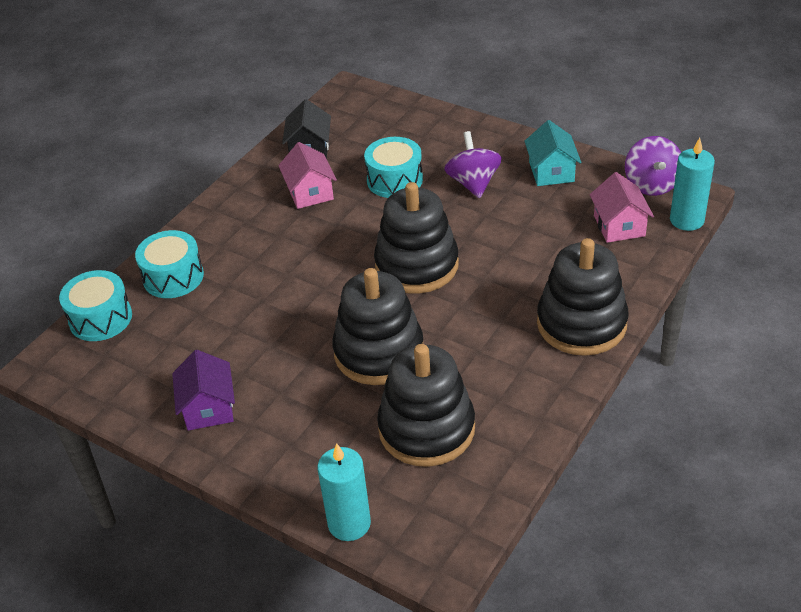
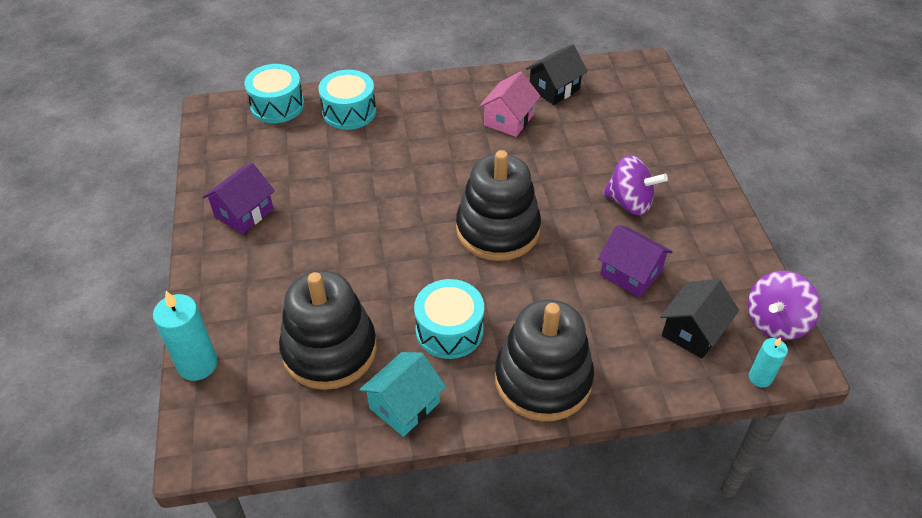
camera: 45 degrees right, 5 degrees up
black stacking toy [332,268,423,385] -> none
turquoise drum [364,137,423,198] -> turquoise drum moved to [414,279,484,359]
purple spinning top [444,131,502,198] -> purple spinning top turned 75 degrees clockwise [603,155,668,216]
turquoise house [524,120,581,186] -> turquoise house moved to [359,352,446,437]
pink house [590,172,654,243] -> black house [660,279,739,359]
turquoise candle [670,138,715,231] -> turquoise candle [749,337,788,388], size x0.58
none -> purple house [598,225,672,298]

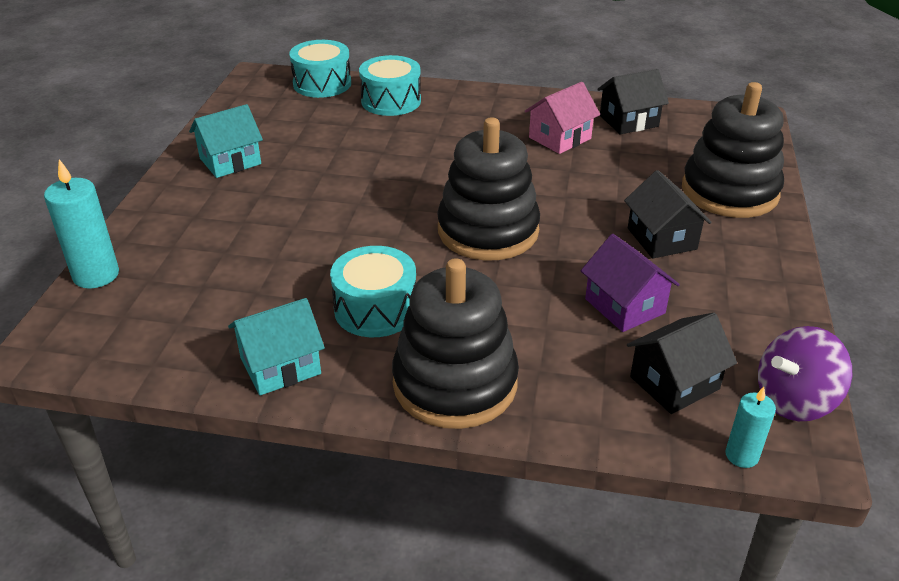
camera: 20 degrees right, 10 degrees down
purple house [203,163,275,234] -> turquoise house [189,104,263,178]
black stacking toy [279,270,377,390] -> black stacking toy moved to [682,82,784,218]
purple spinning top [603,155,668,216] -> black house [624,170,712,259]

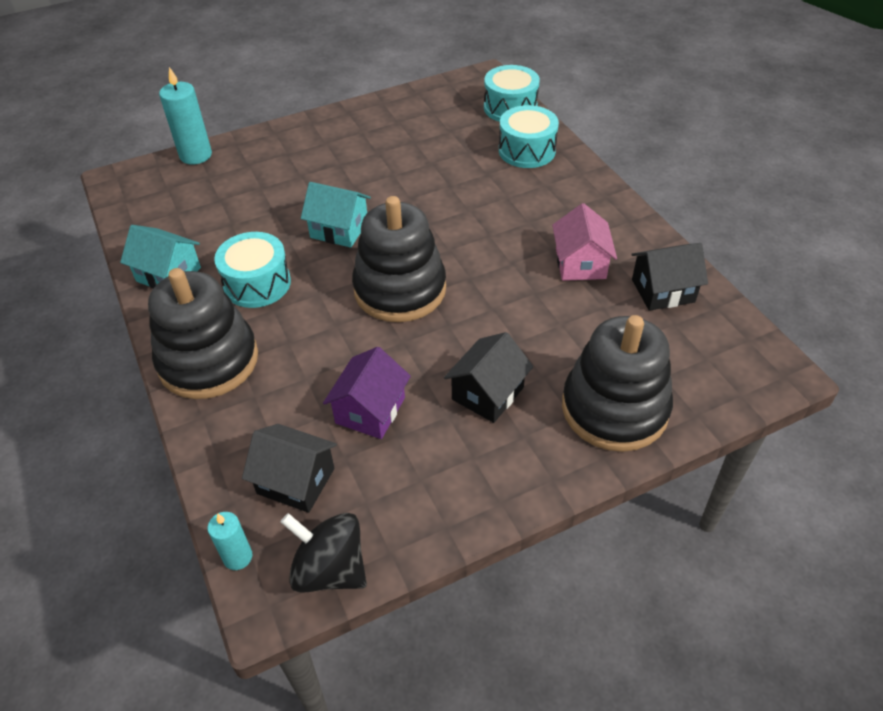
camera: 55 degrees right, 10 degrees up
turquoise house [189,104,263,178] -> turquoise house moved to [301,182,371,248]
pink house [525,82,600,154] -> pink house turned 75 degrees clockwise [552,203,617,281]
black house [597,69,669,134] -> black house turned 45 degrees counterclockwise [631,243,708,311]
purple spinning top [758,326,852,421] -> black spinning top [281,513,367,593]

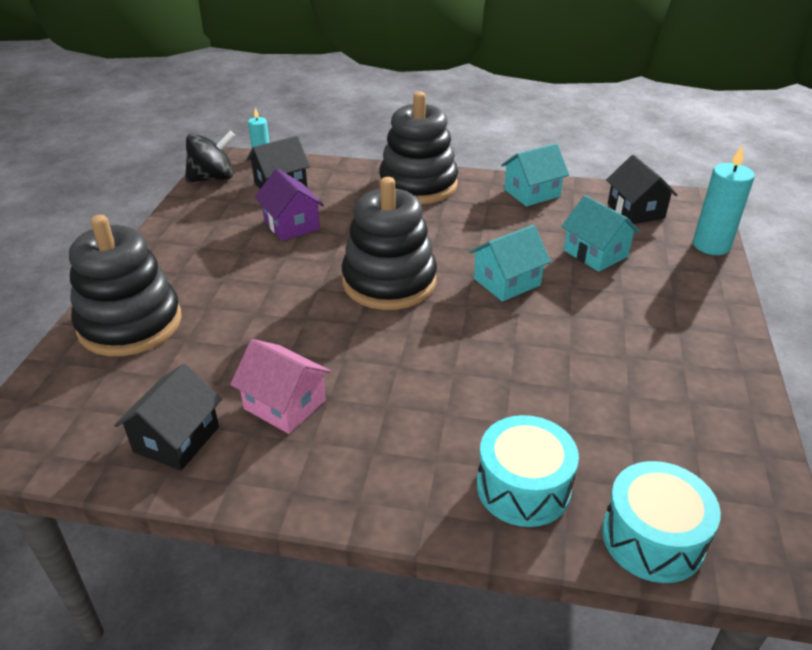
camera: 125 degrees right, 10 degrees down
turquoise drum [214,232,291,308] -> none
black house [444,332,533,423] -> black house moved to [606,155,678,224]
none -> turquoise house [561,195,640,272]

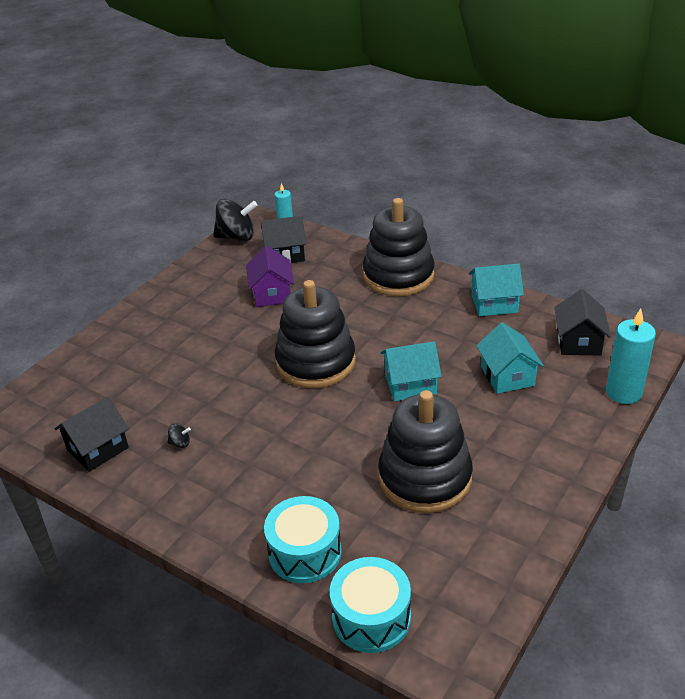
camera: 25 degrees right, 0 degrees up
black stacking toy [69,215,182,356] -> black stacking toy moved to [378,390,473,513]
pink house [230,339,331,434] -> black spinning top [168,423,191,448]

